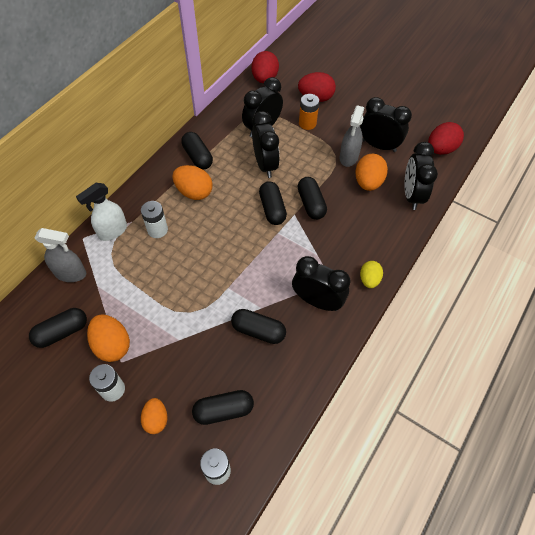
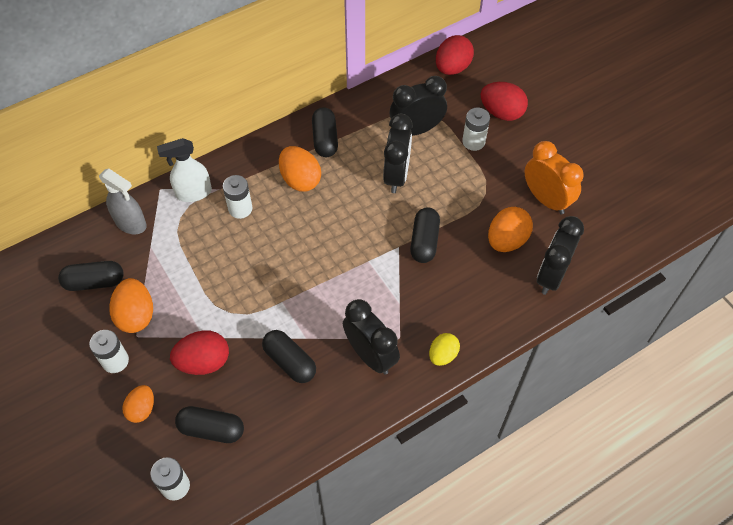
camera: 25 degrees right, 0 degrees up
black capsule [259,181,287,225] -> none
orange battery [299,94,319,130] -> white battery [462,108,490,151]
grey spray bottle [340,105,364,167] -> none
black clock [360,97,412,152] -> orange clock [524,141,583,214]
red egg [428,122,464,155] -> red egg moved to [170,330,229,375]

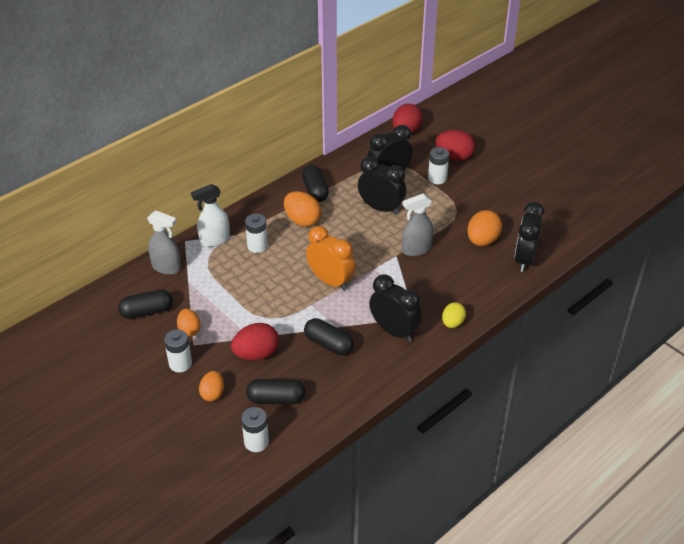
camera: 10 degrees left, 15 degrees down
orange egg [109,278,153,333] -> orange egg [177,309,201,336], size x0.64
black clock [383,114,413,193] -> black clock turned 60 degrees counterclockwise [358,157,406,215]
black capsule [410,207,440,263] -> grey spray bottle [402,193,433,256]
orange clock [524,141,583,214] -> orange clock moved to [306,226,355,291]

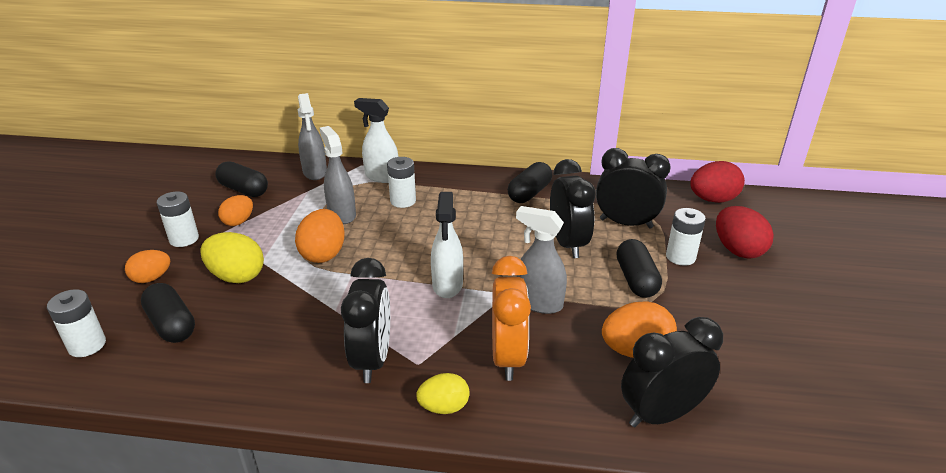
camera: 50 degrees right, 10 degrees down
red egg [231,323,279,361] -> yellow egg [200,232,264,283]
orange egg [284,191,321,227] -> orange egg moved to [295,209,345,263]
black capsule [304,318,354,356] -> black capsule moved to [616,239,662,298]
orange clock [306,226,355,291] -> orange clock moved to [492,256,531,381]
none -> grey spray bottle [320,126,356,224]
none -> white spray bottle [431,192,463,298]

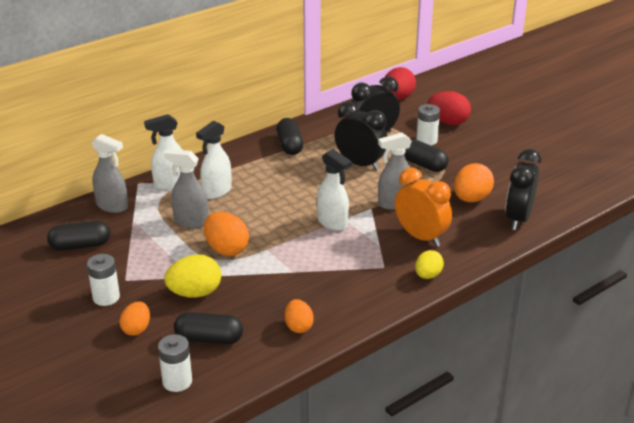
camera: 45 degrees left, 0 degrees up
orange egg [218,195,253,226] -> orange egg moved to [285,299,314,333]
black clock [341,258,390,383] -> none
white battery [387,157,416,208] -> white spray bottle [196,121,232,199]

